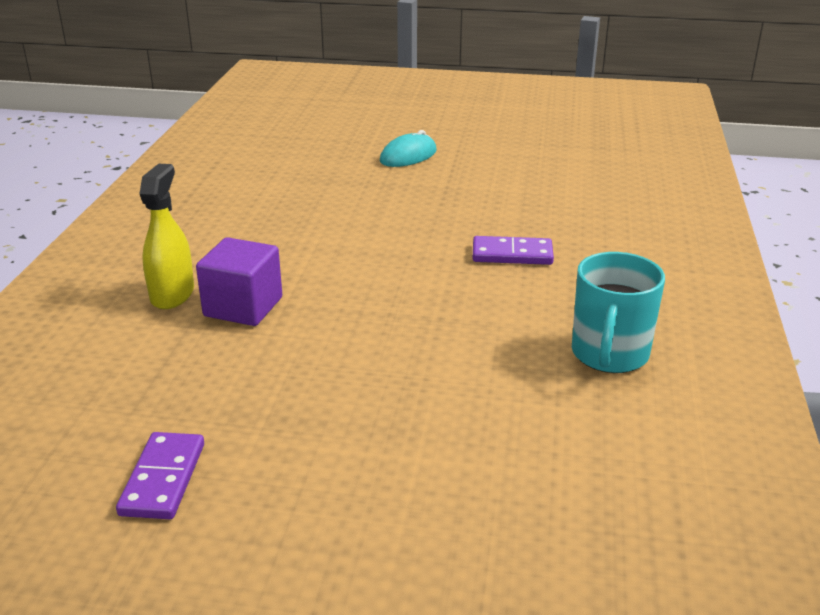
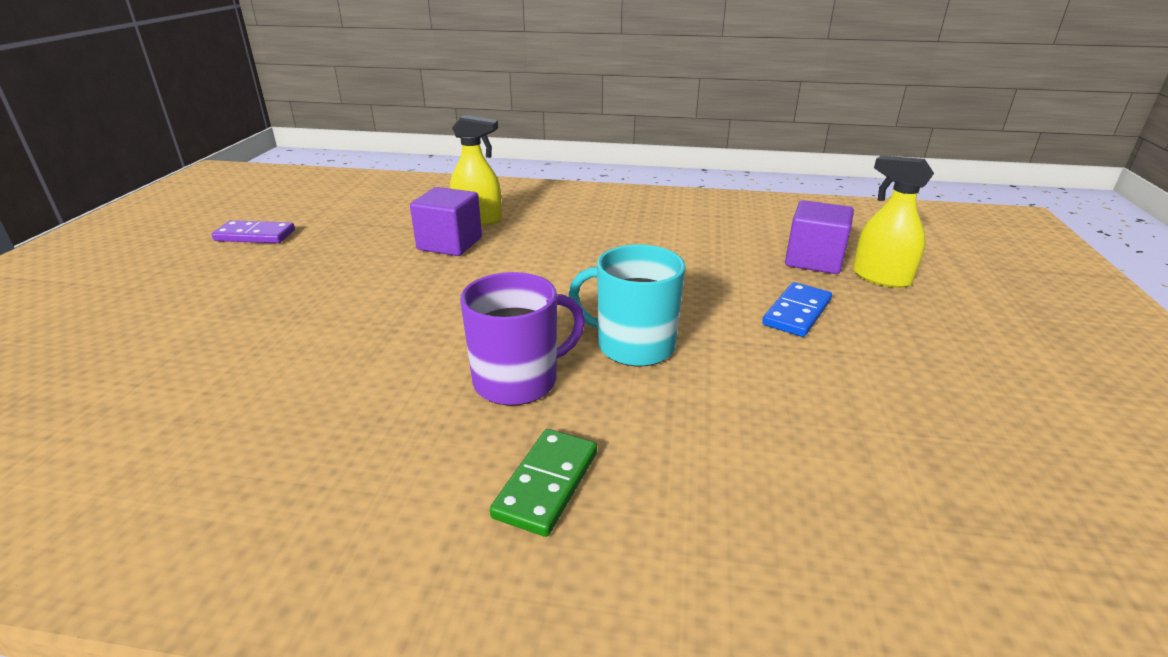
camera: 90 degrees right, 0 degrees up
turquoise mouse [380,130,437,167] -> blue domino [762,282,832,337]
purple domino [472,236,554,265] -> purple mug [460,272,585,406]
turquoise mug [572,252,665,373] -> turquoise mug moved to [569,245,686,367]
none -> green domino [490,429,597,537]
none -> purple cube [785,200,854,274]
none -> yellow spray bottle [853,156,934,288]

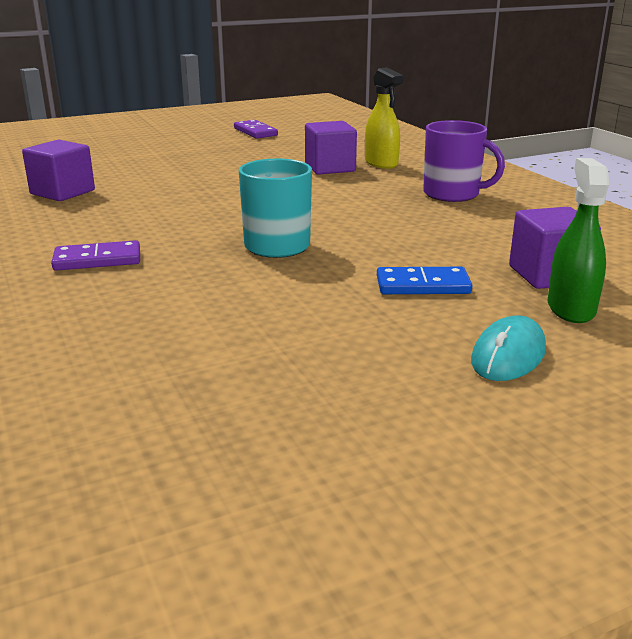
camera: 55 degrees right, 5 degrees down
purple mug [460,272,585,406] -> purple mug moved to [423,120,505,202]
green domino [490,429,597,537] -> purple domino [51,240,140,271]
yellow spray bottle [853,156,934,288] -> green spray bottle [547,158,609,323]
none -> purple cube [22,140,95,201]
none -> turquoise mouse [471,316,546,381]

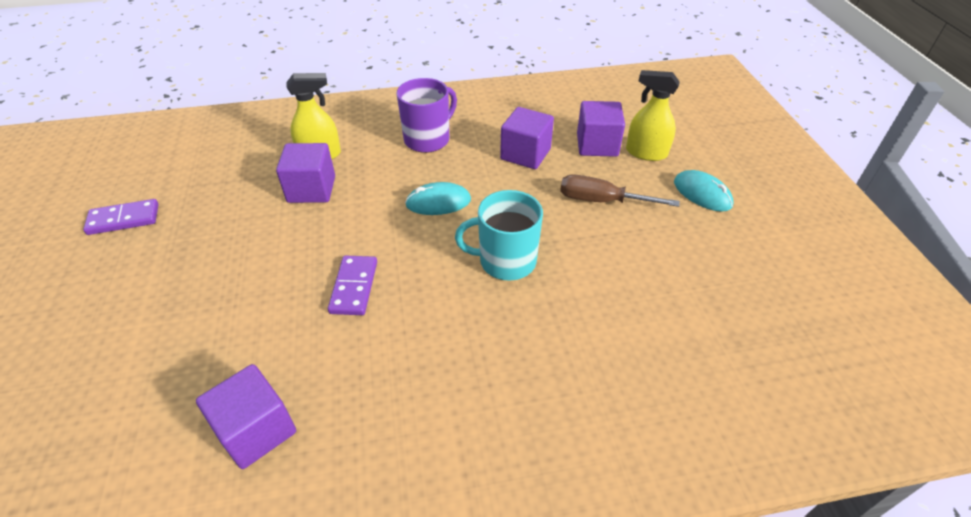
camera: 75 degrees left, 20 degrees up
purple domino [51,240,140,271] -> purple domino moved to [328,255,377,315]
blue domino [377,267,472,294] -> brown screwdriver [560,175,680,207]
green spray bottle [547,158,609,323] -> yellow spray bottle [626,70,680,161]
none -> turquoise mouse [405,182,471,215]
none -> purple cube [500,107,554,169]

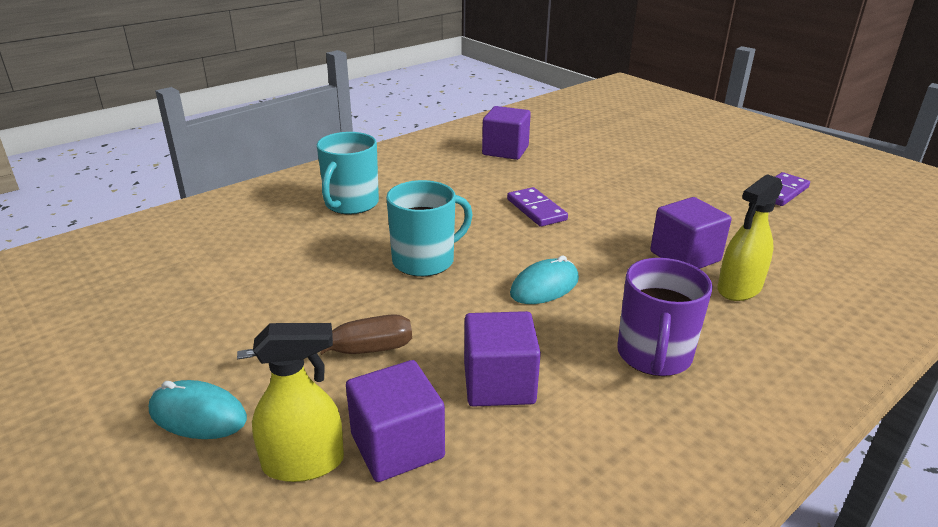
camera: 150 degrees right, 15 degrees down
none -> turquoise mug [317,132,379,214]

